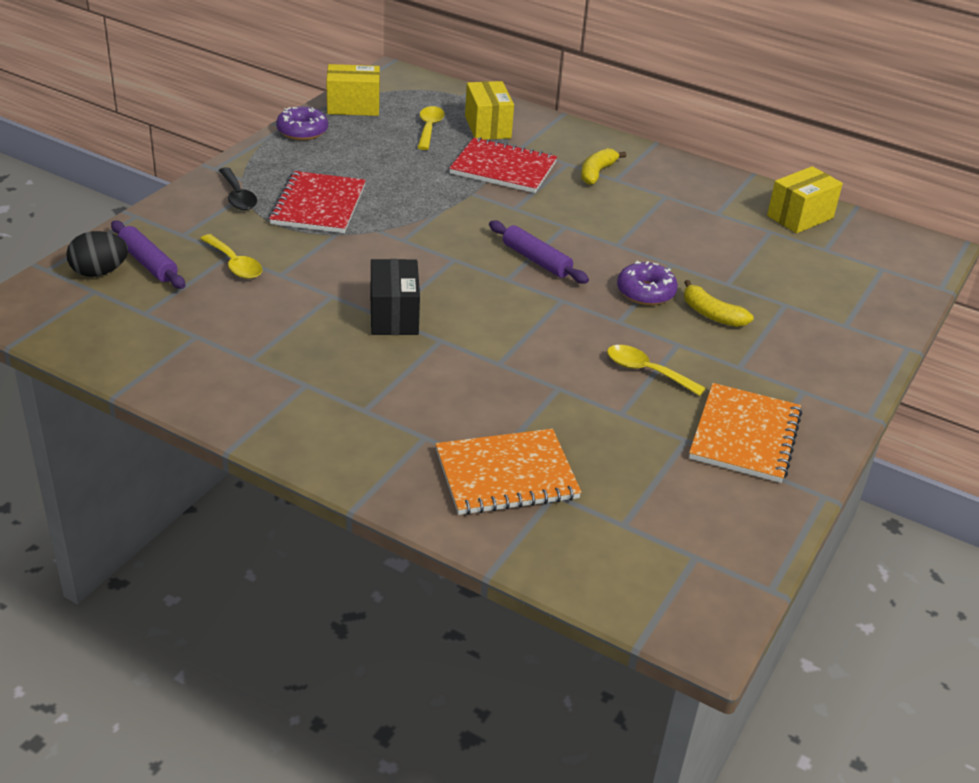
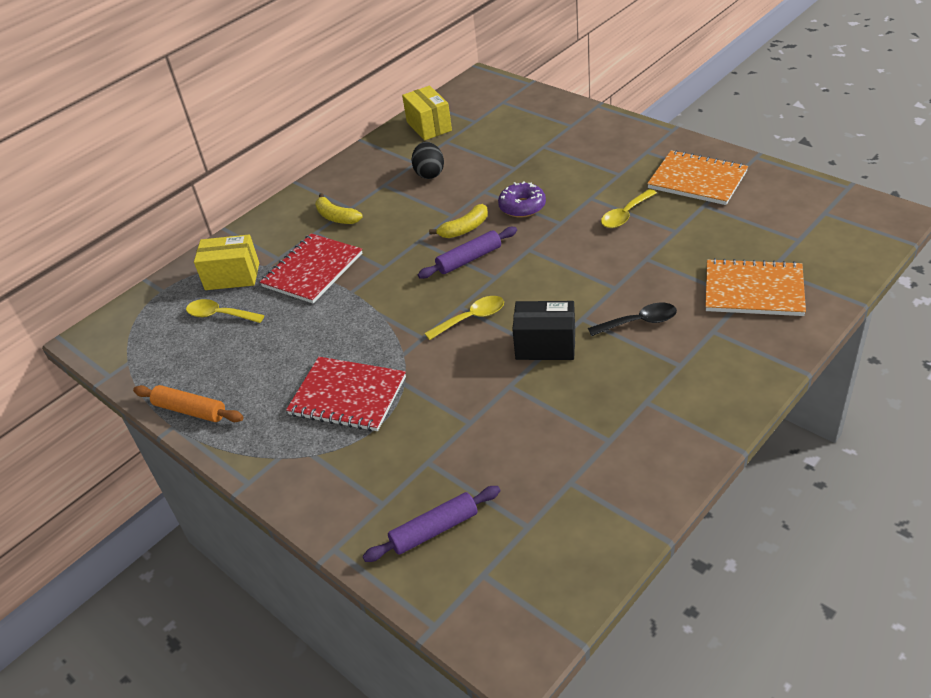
camera: 70 degrees left, 5 degrees up
black egg [66,231,128,277] -> black egg moved to [411,142,444,179]
yellow spoon [200,234,262,279] -> yellow spoon moved to [424,296,504,340]
black spoon [218,167,257,210] -> black spoon moved to [588,303,677,336]
purple donut [276,107,328,140] -> orange rolling pin [133,385,244,422]
yellow box [326,64,380,116] -> none
orange notebook [435,429,582,515] -> orange notebook turned 75 degrees counterclockwise [705,258,806,316]
yellow banana [684,280,754,327] -> yellow banana moved to [429,204,488,238]

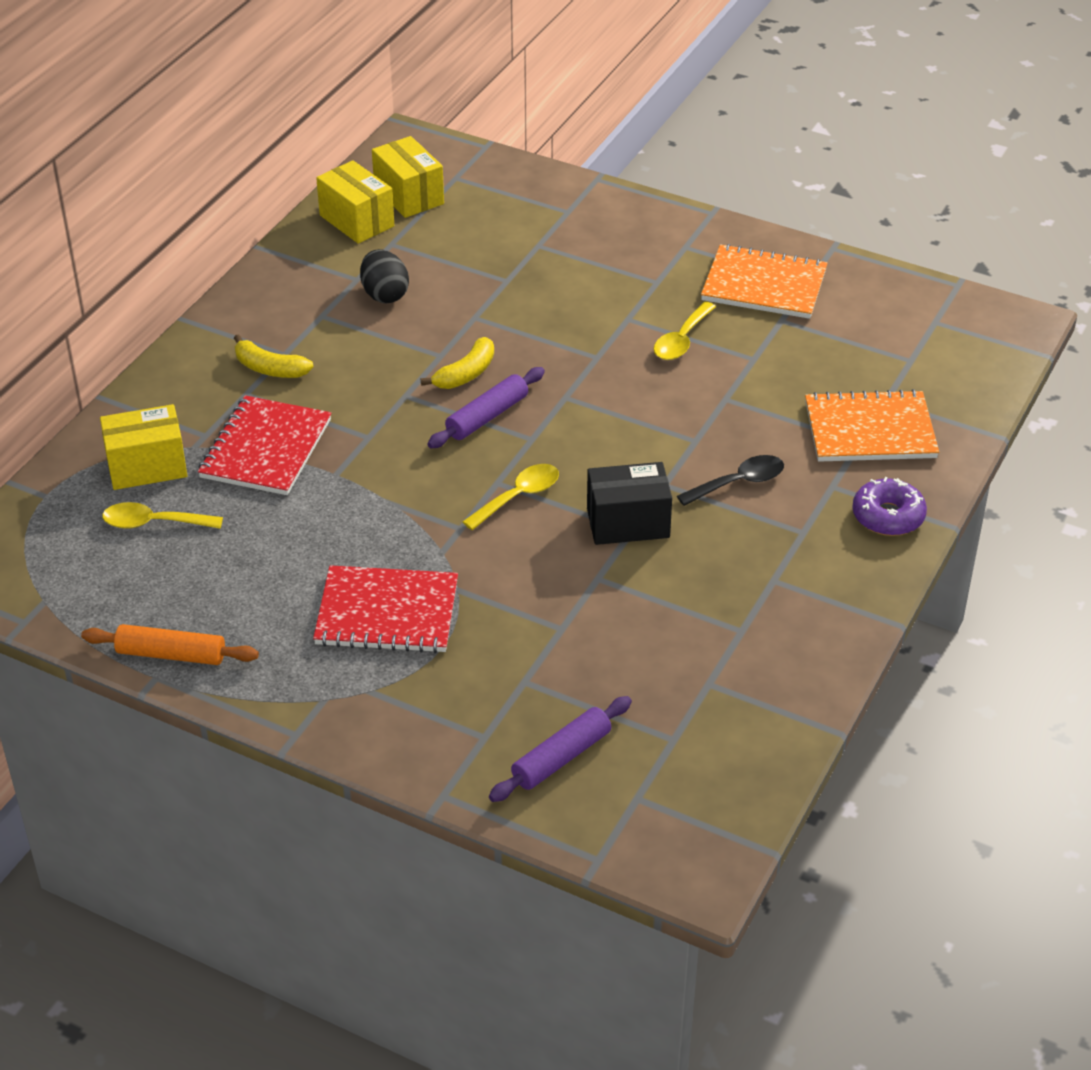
camera: 20 degrees left, 0 degrees up
purple donut [498,181,546,218] -> purple donut moved to [852,477,927,536]
none -> yellow box [372,136,444,218]

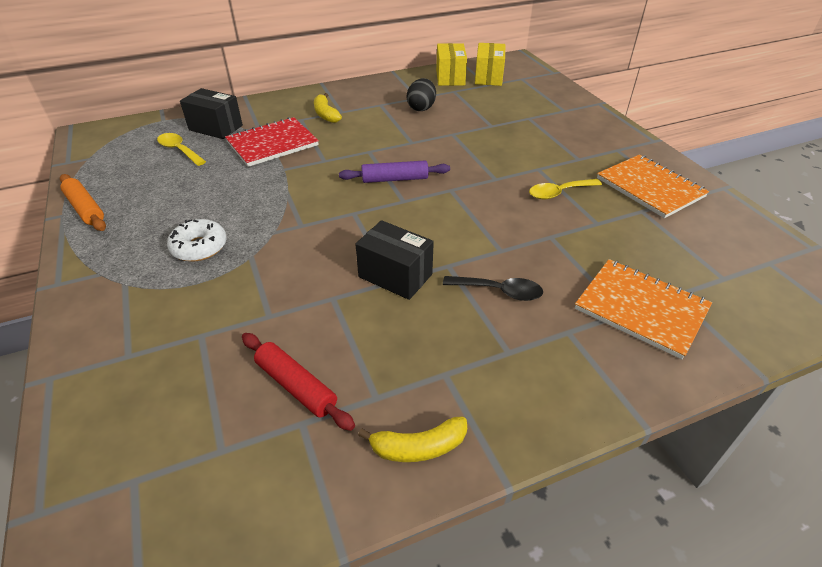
camera: 40 degrees right, 0 degrees up
yellow box [100,404,187,490] -> black box [180,88,243,139]
red notebook [313,565,458,653] -> white donut [167,219,227,262]
yellow banana [421,337,494,389] -> yellow banana moved to [358,416,467,462]
yellow spoon [462,464,559,530] -> none
purple rolling pin [489,696,632,802] -> none
purple donut [852,477,927,536] -> none
none -> red rolling pin [242,333,355,431]

